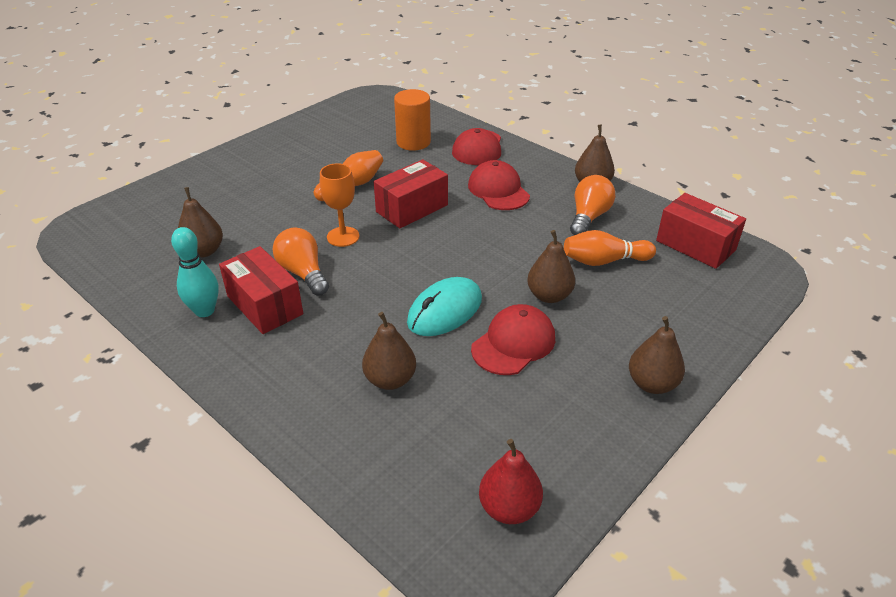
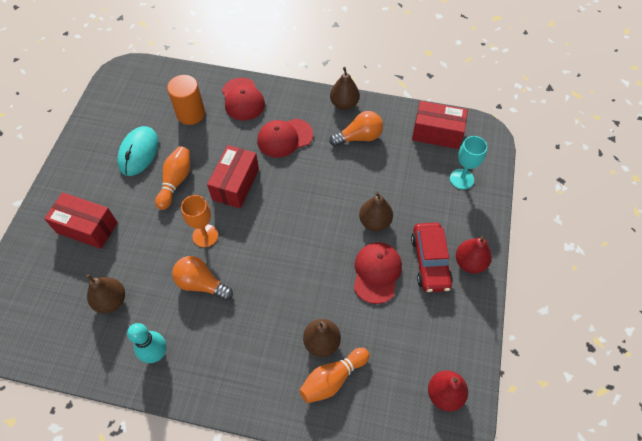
camera: 30 degrees left, 20 degrees up
red box [219,246,303,334] -> red box moved to [44,192,118,249]
turquoise mouse [407,277,482,336] -> turquoise mouse moved to [117,126,158,176]
red cap [468,160,530,210] -> red cap turned 60 degrees counterclockwise [257,118,313,158]
orange bowling pin [564,230,656,266] -> orange bowling pin moved to [299,348,370,403]
orange light bulb [570,175,615,235] -> orange light bulb turned 75 degrees clockwise [329,111,383,147]
brown pear [629,316,685,394] -> red pear [456,236,492,273]
none -> red car [411,223,453,292]
none -> turquoise goblet [450,136,487,189]

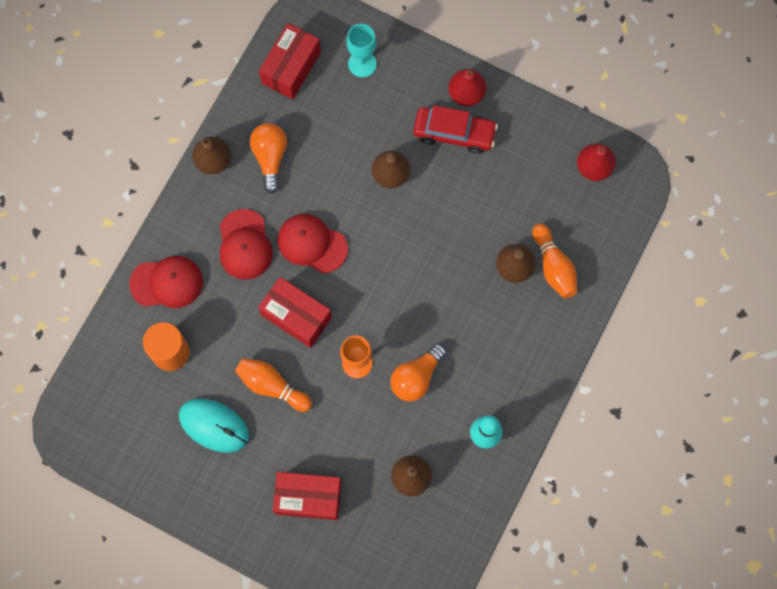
camera: 75 degrees left, 15 degrees up
red box [44,192,118,249] -> red box turned 60 degrees clockwise [273,472,341,520]
red cap [354,242,402,304] -> red cap moved to [278,214,348,273]

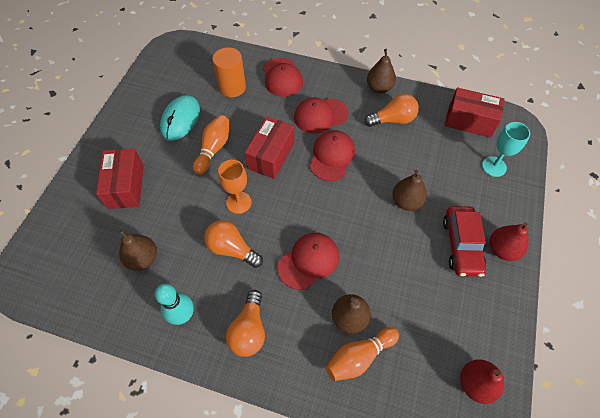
camera: 80 degrees right, 15 degrees down
none -> orange light bulb [226,290,265,357]
none -> red cap [278,233,339,290]

